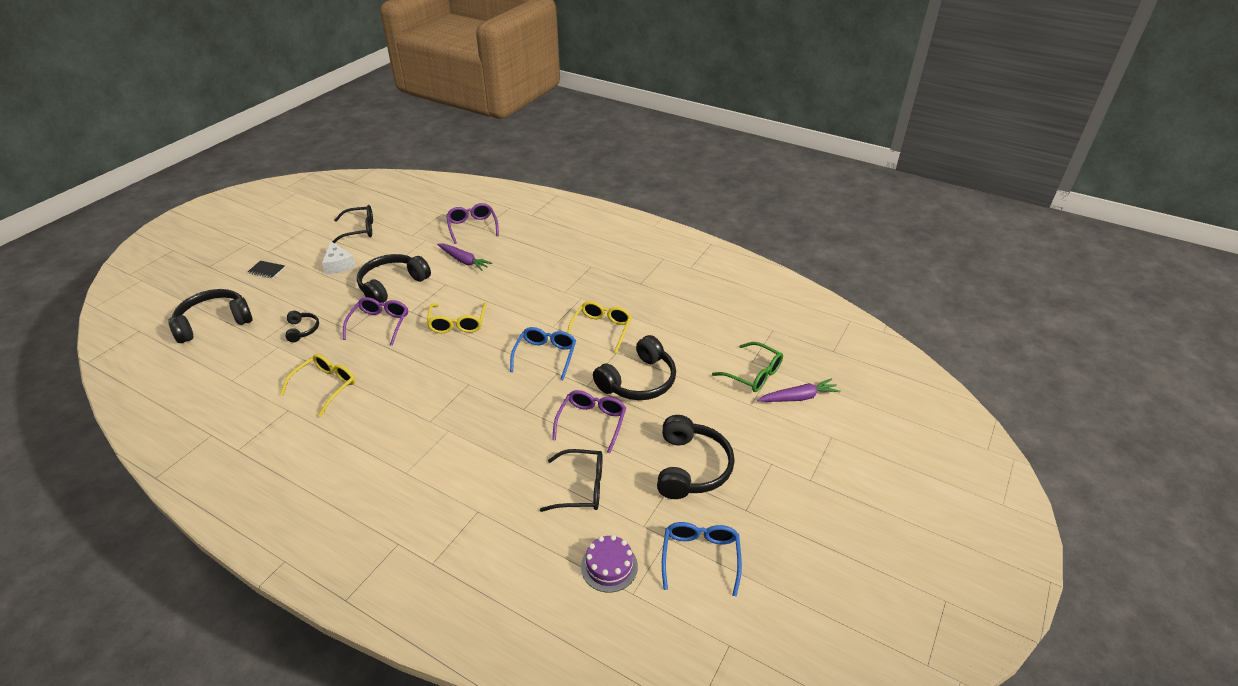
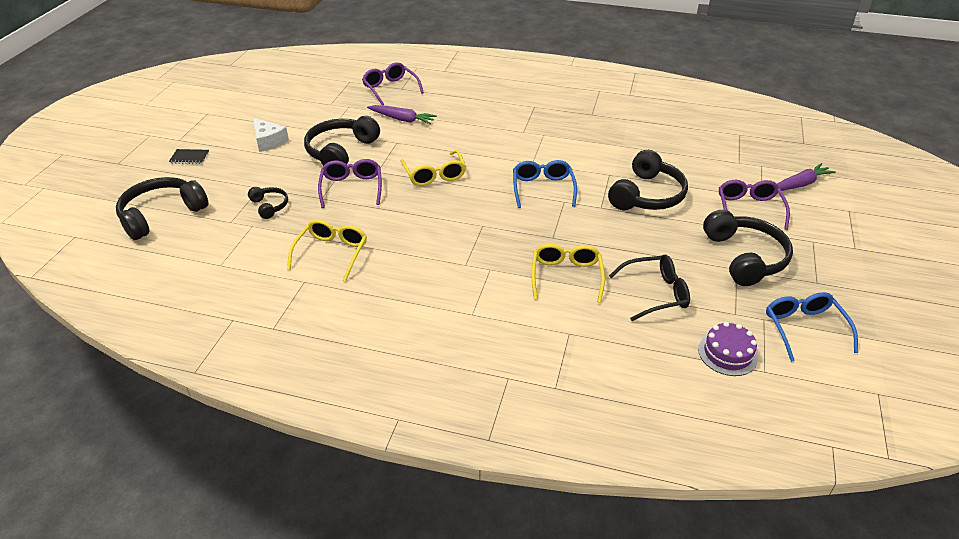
camera: 15 degrees left, 0 degrees up
black glasses [332,205,373,243] -> none
purple glasses [552,390,626,454] -> purple glasses moved to [719,180,790,230]
yellow glasses [567,301,632,353] -> yellow glasses moved to [531,243,605,303]
green glasses [712,342,783,392] -> none

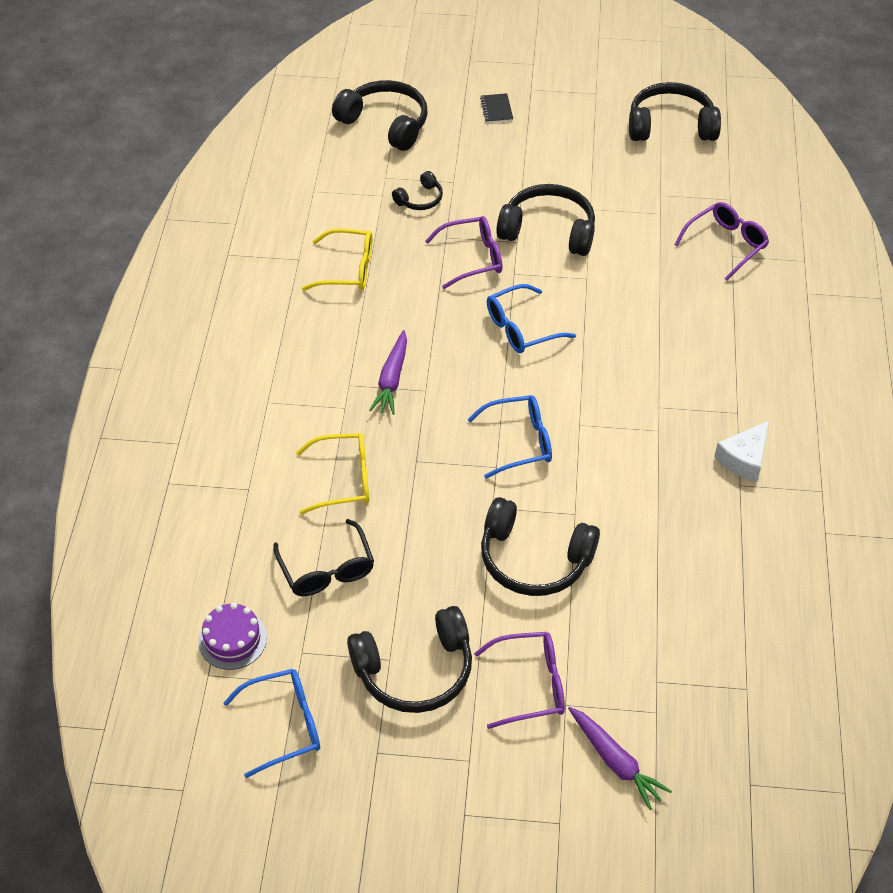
camera: 80 degrees right, 10 degrees up
white cheese [253,118,289,152] -> white cheese moved to [714,421,769,482]
purple carrot [367,105,437,125] -> purple carrot moved to [369,330,407,415]
yellow glasses [401,150,466,186] -> blue glasses [487,284,576,353]
none -> black headphones [629,82,721,141]

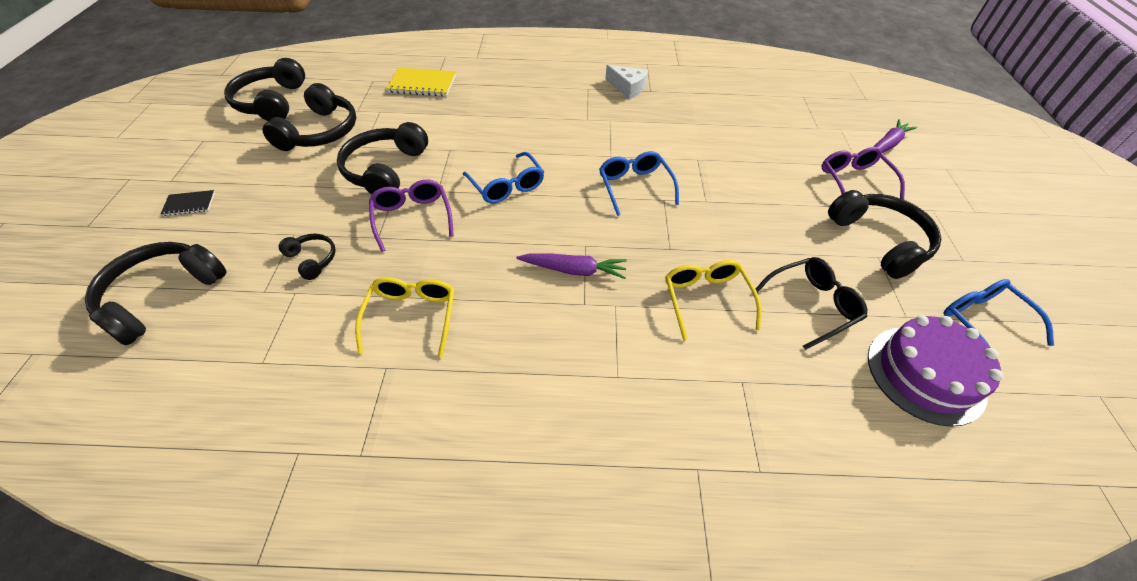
camera: 95 degrees left, 0 degrees up
purple cake [198,603,267,670] -> purple cake [868,315,1004,427], size x1.61
black headphones [481,497,600,596] -> black headphones moved to [262,83,356,151]
purple glasses [674,202,769,281] -> yellow notebook [386,68,456,97]

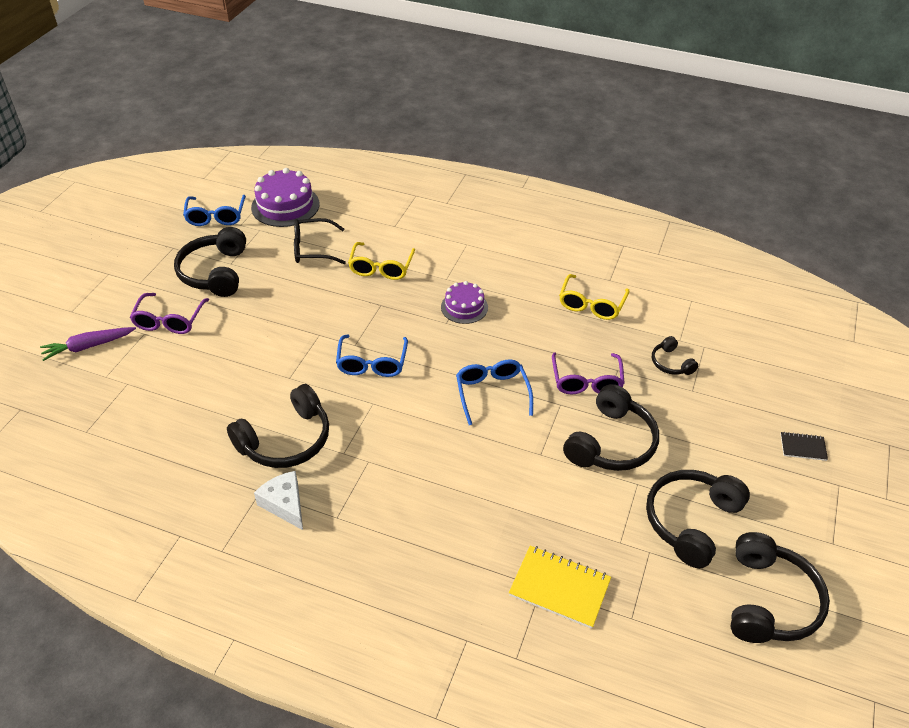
camera: 160 degrees left, 5 degrees down
black headphones [85,242,227,345] -> black headphones moved to [227,384,329,468]
purple carrot [516,253,627,279] -> purple cake [441,281,488,324]

